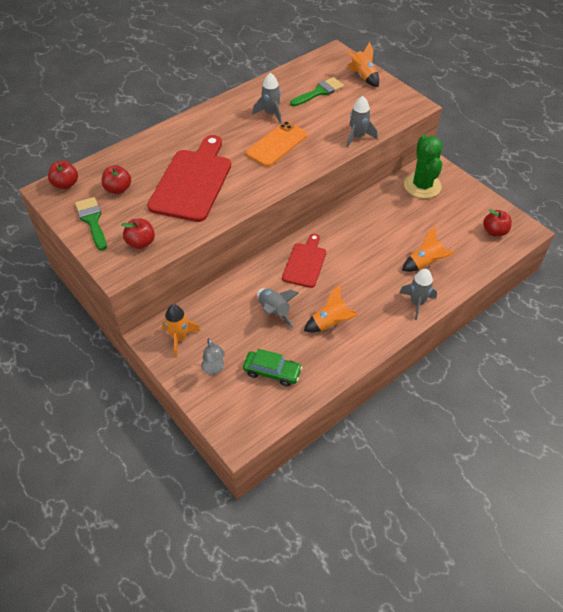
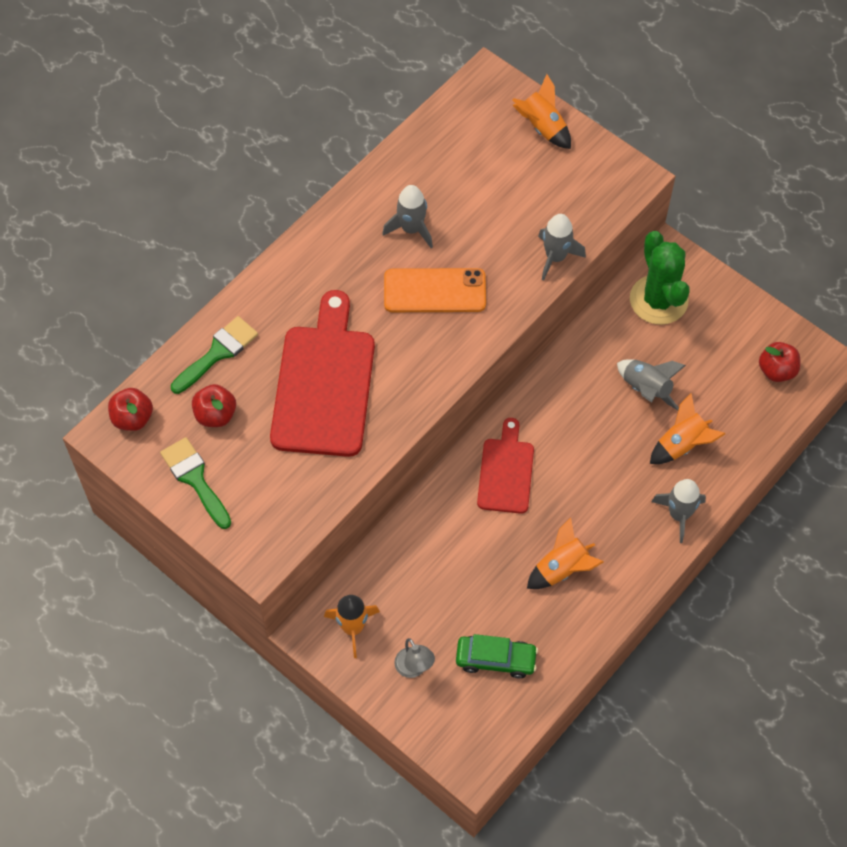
camera: 10 degrees left, 10 degrees up
red apple [121,219,155,249] -> none
orange phone [246,121,308,167] -> orange phone turned 60 degrees clockwise [384,268,486,312]
grey rocket [257,288,298,328] -> grey rocket moved to [617,359,686,410]
green brush [290,77,344,106] -> green brush moved to [171,316,258,394]

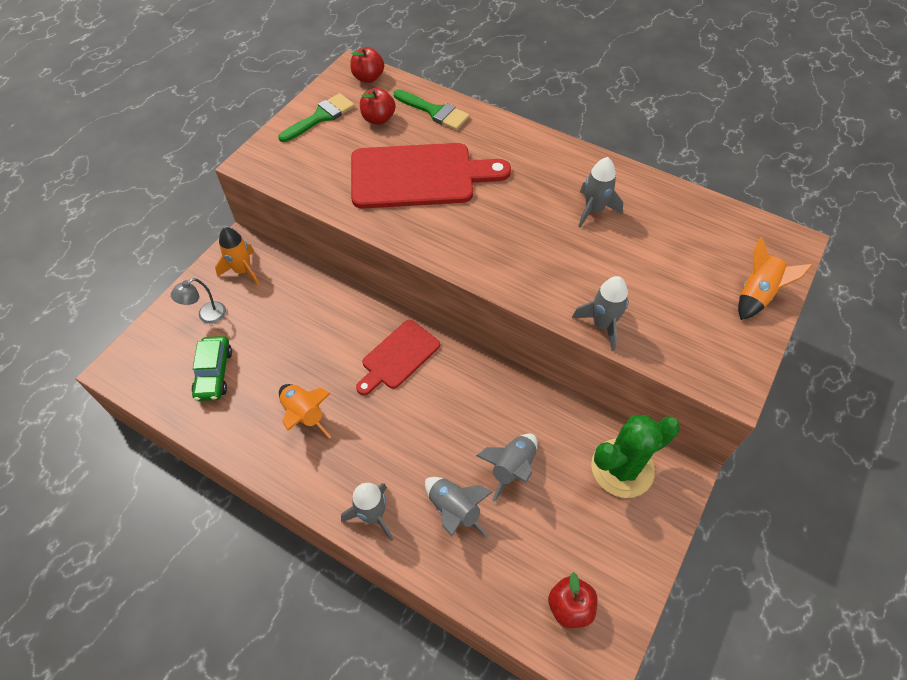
camera: 80 degrees right, 5 degrees down
orange phone [384,268,486,312] -> none
red cutting board [477,418,534,514] -> red cutting board turned 135 degrees clockwise [356,320,440,395]
orange rocket [650,393,725,464] -> grey rocket [425,477,492,538]

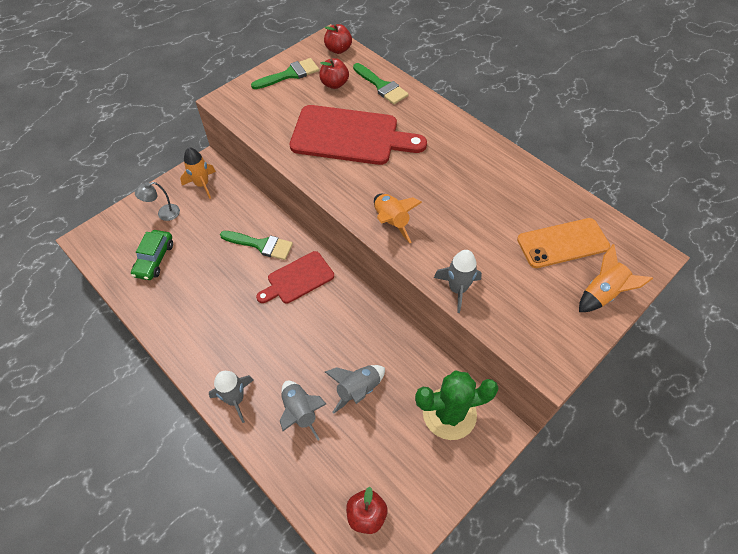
camera: 15 degrees right, 0 degrees up
orange rocket [279,384,331,439] -> orange rocket moved to [374,194,422,243]
grey rocket [578,157,623,228] -> none
none -> green brush [220,231,293,260]
none -> orange phone [517,218,610,268]

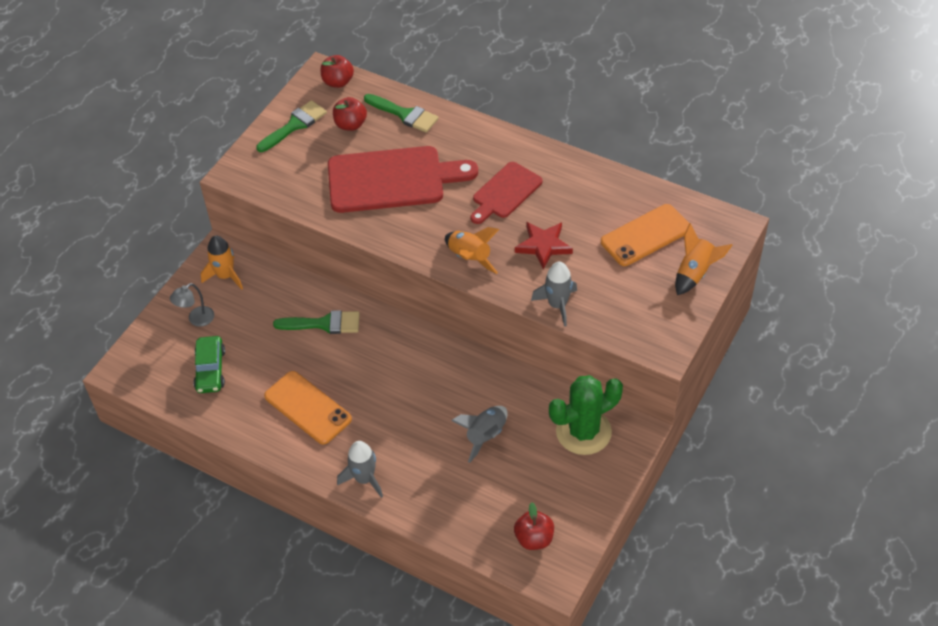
camera: 15 degrees left, 5 degrees down
red cutting board [256,251,334,303] -> red cutting board moved to [471,162,543,224]
grey rocket [280,381,326,441] -> none
none -> orange phone [264,371,352,445]
none -> red star [515,222,573,269]

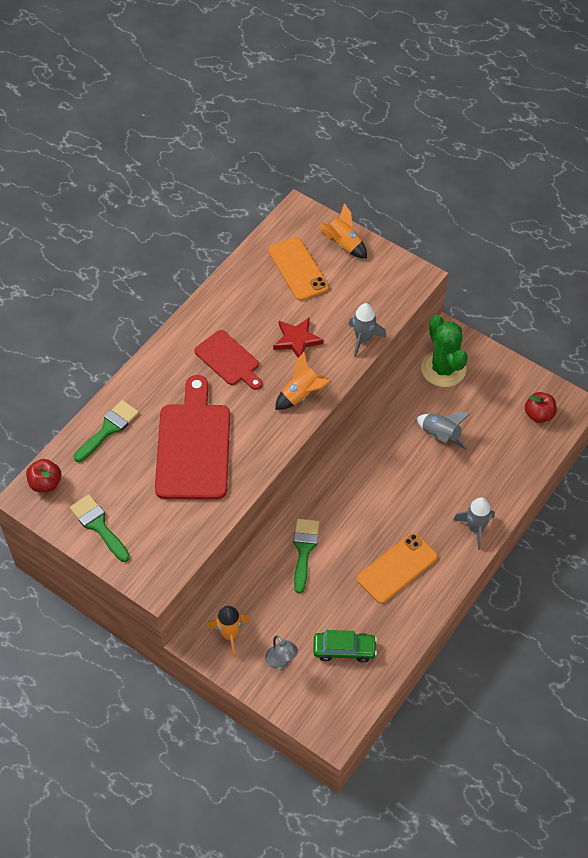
camera: 85 degrees left, 5 degrees up
red apple [333,97,367,131] -> none

